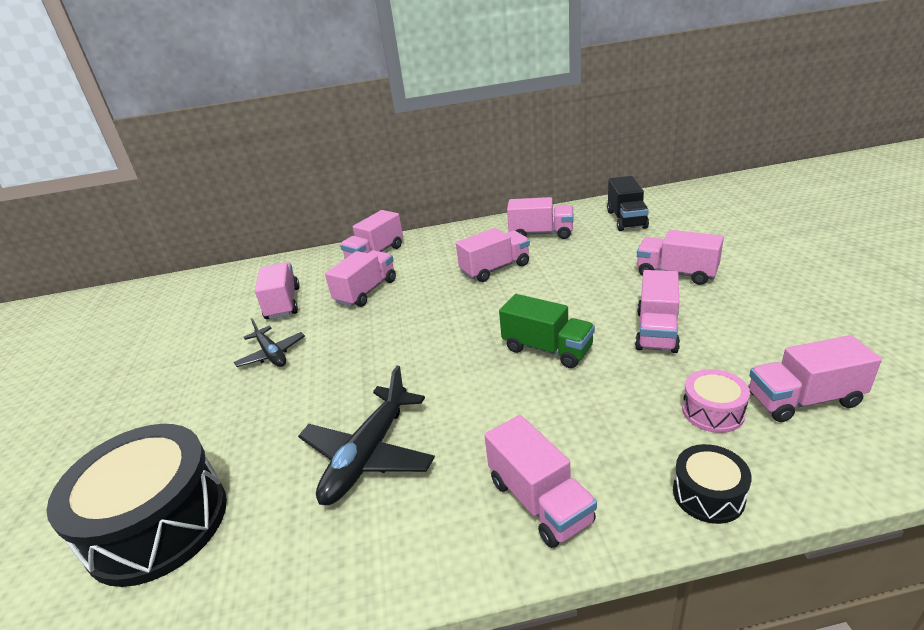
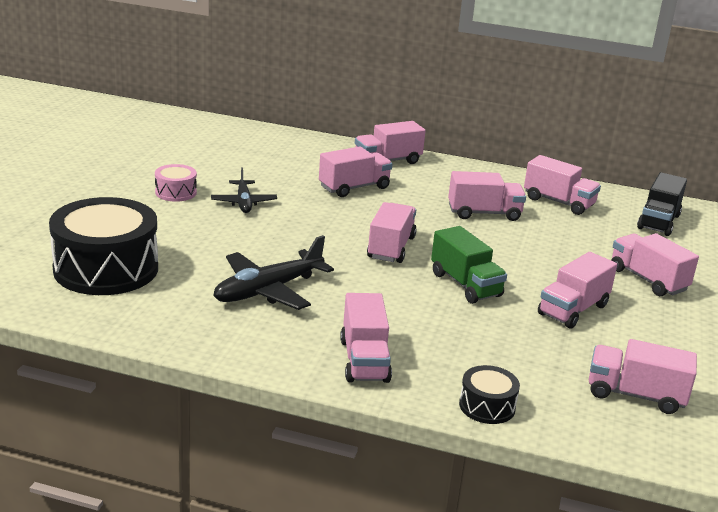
camera: 20 degrees right, 5 degrees down
pink truck [255,262,300,319] -> pink truck moved to [367,202,417,263]
pink drum [682,369,750,433] -> pink drum moved to [155,164,197,202]

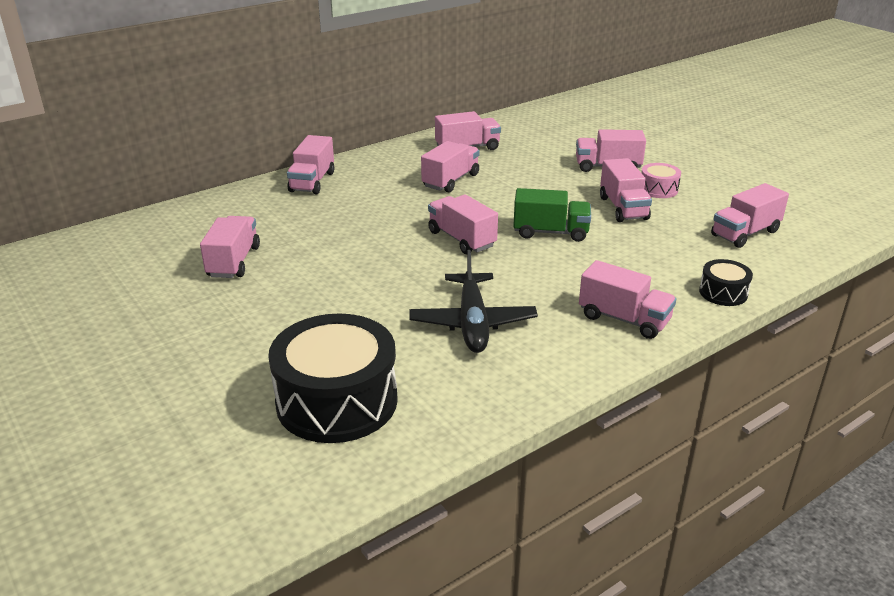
camera: 50 degrees left, 5 degrees up
pink drum [155,164,197,202] -> pink drum moved to [641,163,681,198]
black plane [211,167,277,213] -> none
pink truck [319,146,392,197] -> pink truck moved to [200,216,260,278]
black truck [637,172,687,236] -> none

